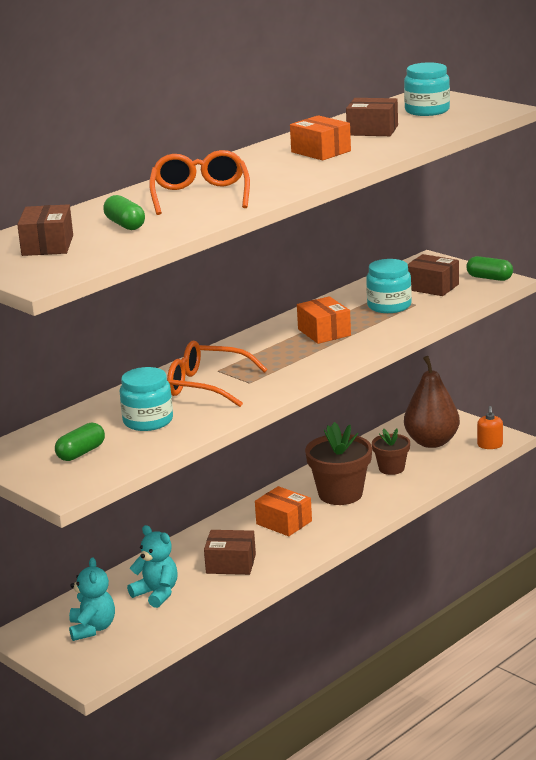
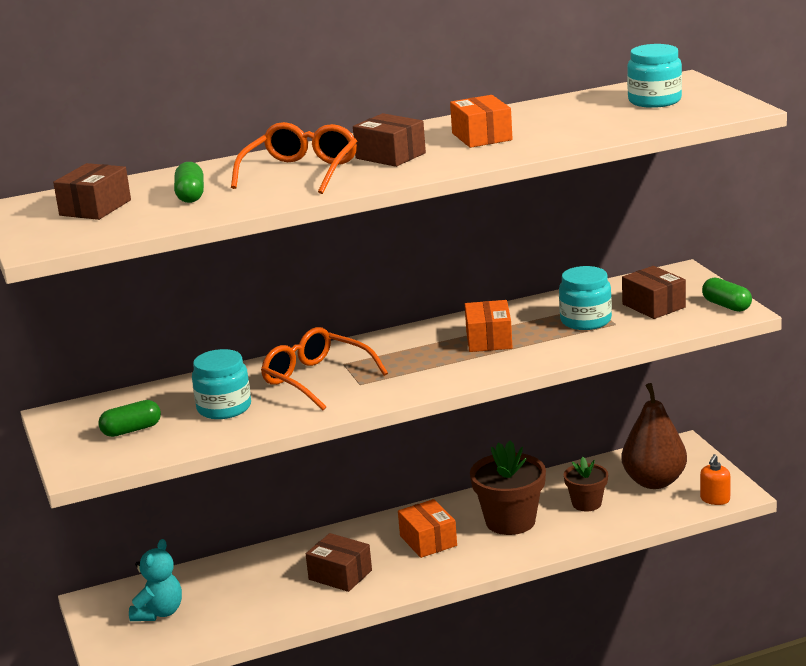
camera: 25 degrees right, 0 degrees up
turquoise teddy bear [127,525,178,608] -> none
brown box [346,98,398,136] -> brown box moved to [353,113,426,167]

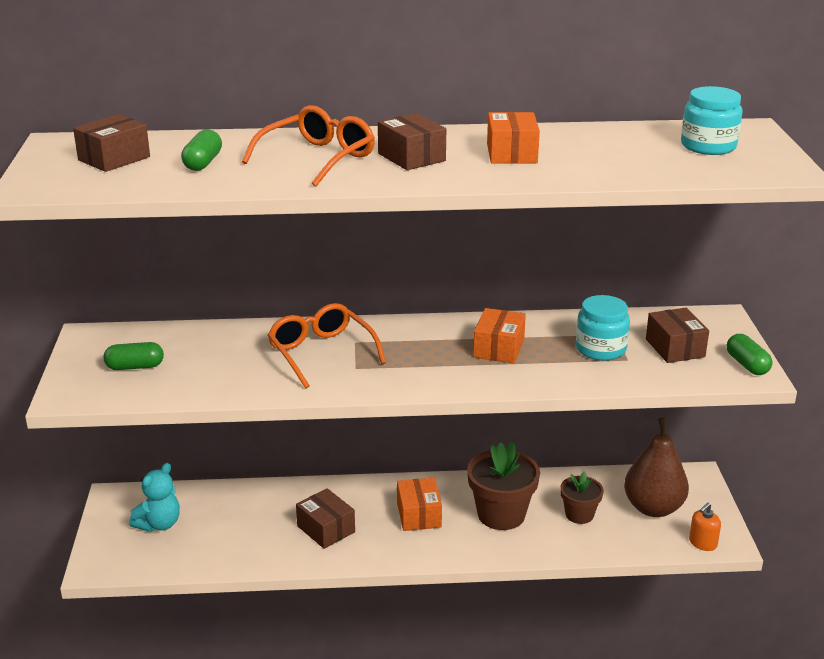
camera: 15 degrees right, 5 degrees up
turquoise jar [192,349,251,419] -> none

